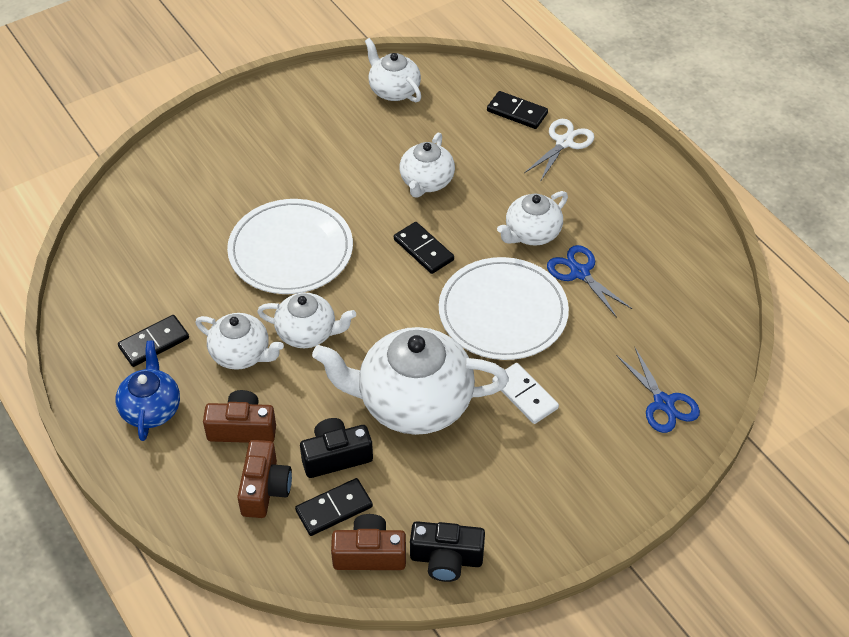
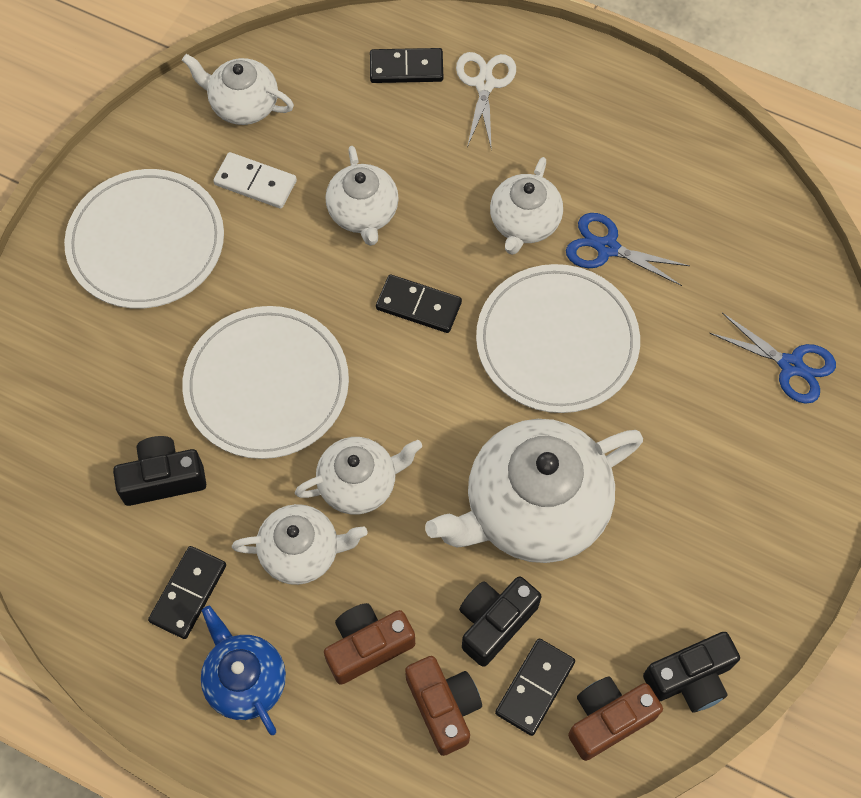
camera: 30 degrees left, 15 degrees up
white domino [492,363,559,424] -> white domino moved to [213,152,297,209]
none -> white plate [64,169,224,309]
none -> black camera [113,436,206,506]

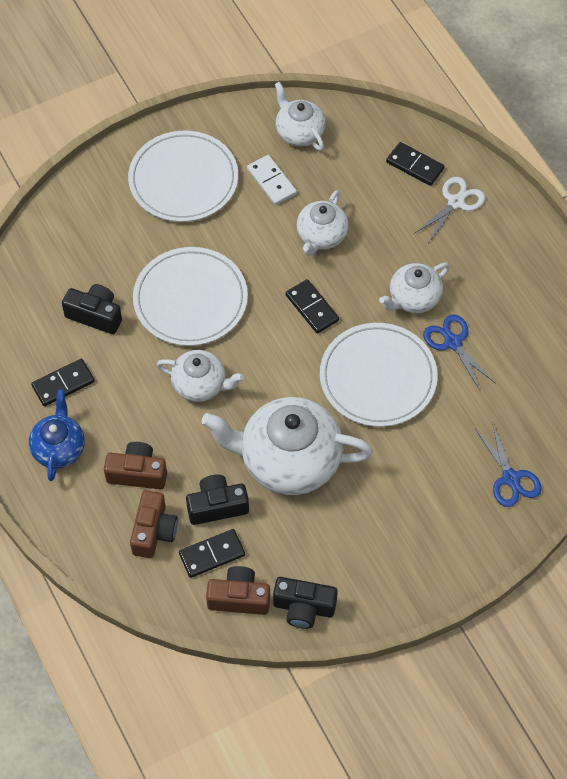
camera: 35 degrees right, 5 degrees down
white teapot [232,504,367,585] -> none

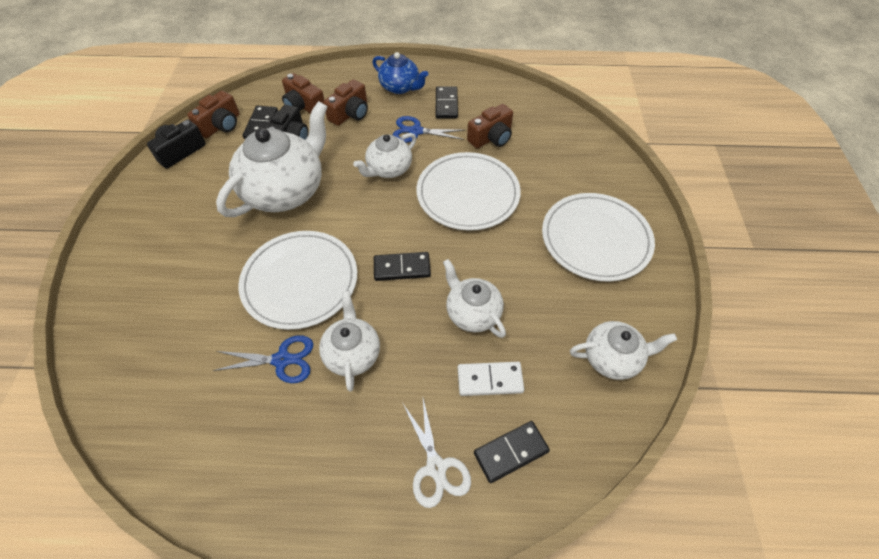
camera: 120 degrees right, 5 degrees down
black camera [62,284,122,334] -> brown camera [467,104,513,148]
white domino [247,155,297,205] -> white domino moved to [458,362,524,396]
blue scissors [475,422,542,507] -> blue scissors moved to [393,116,465,143]

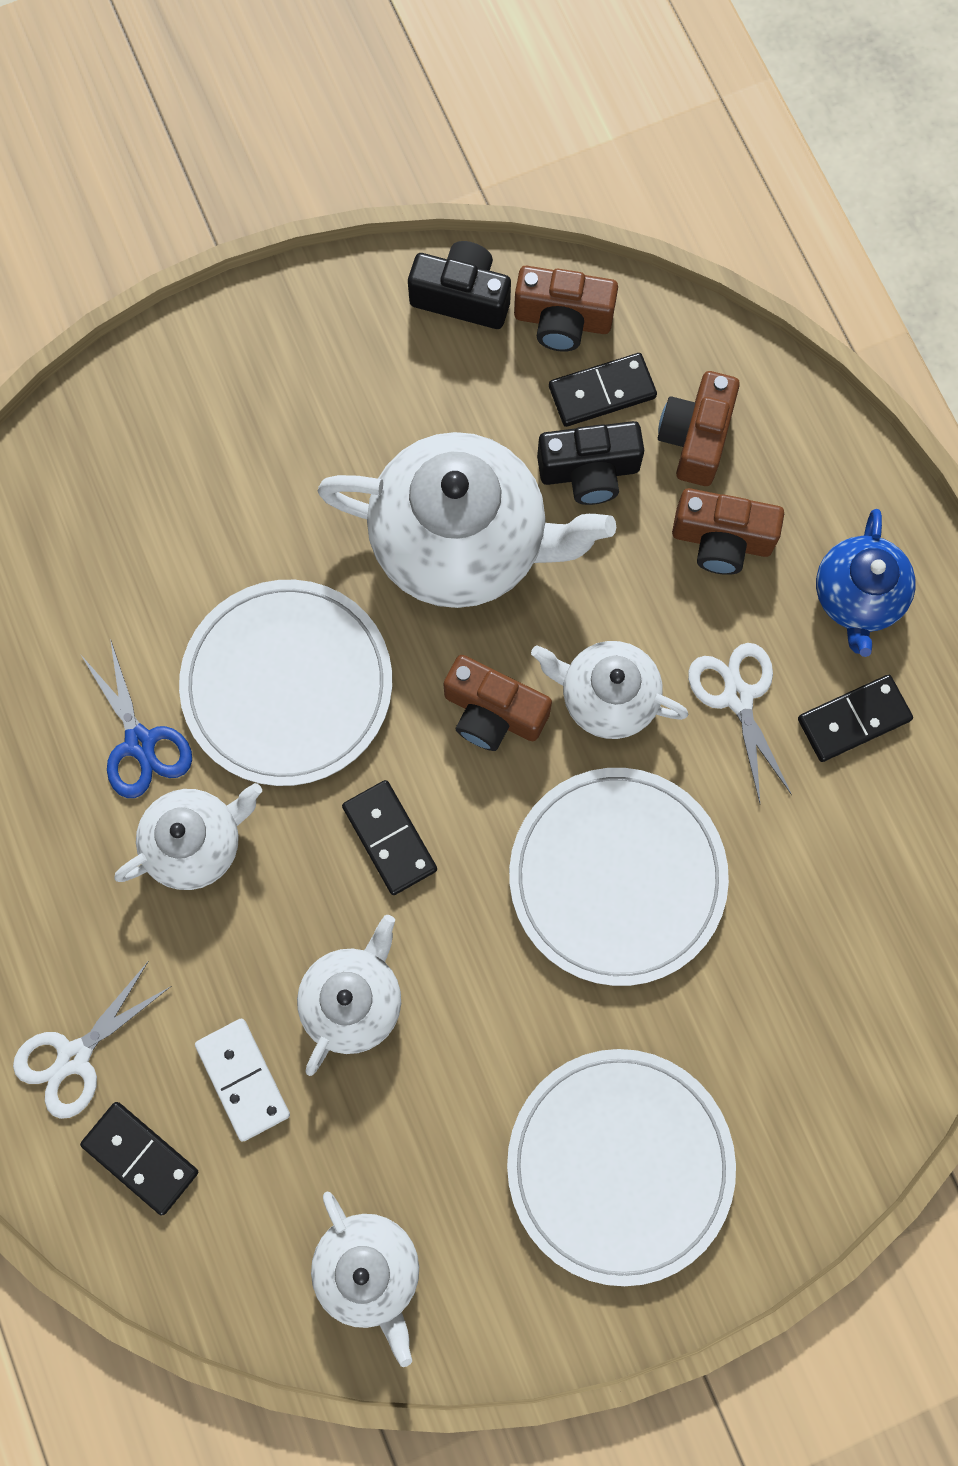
camera: 65 degrees right, 20 degrees up
blue scissors [393,116,465,143] -> white scissors [688,643,792,803]
brown camera [467,104,513,148] -> brown camera moved to [443,655,552,751]

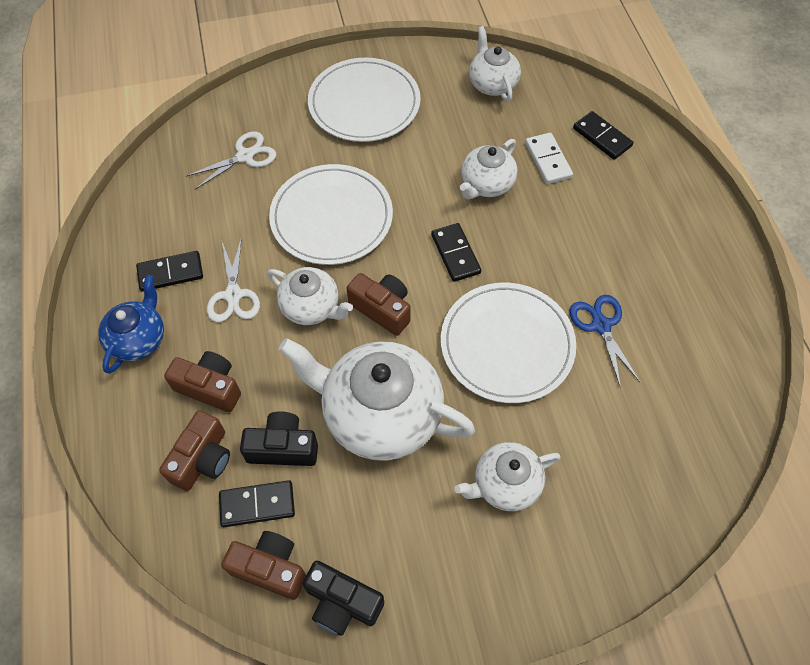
camera: 170 degrees left, 15 degrees down
white scissors [13,962,171,1119] -> white scissors moved to [186,131,276,189]
white teapot [114,783,262,890] -> white teapot moved to [455,442,561,511]

